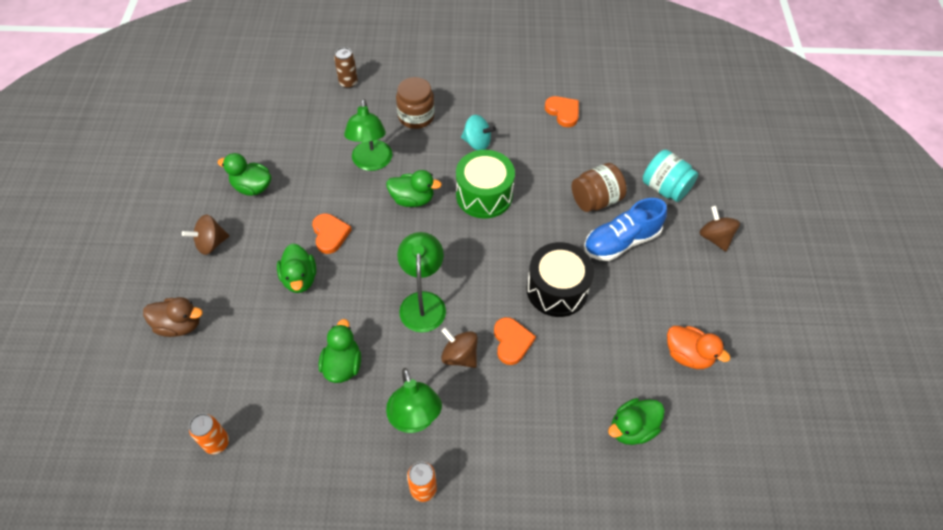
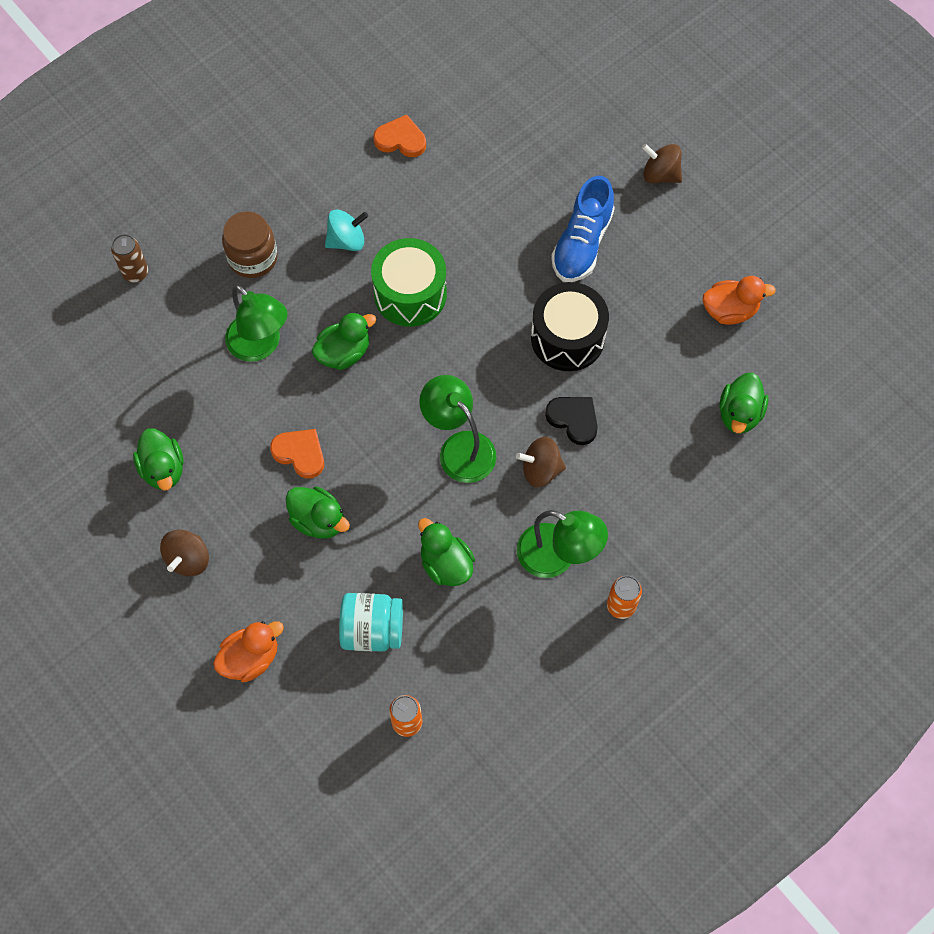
camera: 40 degrees left, 10 degrees up
brown duck [143,297,203,337] -> orange duck [213,621,284,682]
green duck [218,153,271,196] -> green duck turned 90 degrees counterclockwise [133,428,184,490]
orange heart [494,317,536,365] -> black heart [545,397,598,445]
brown jar [572,163,627,212] -> none
turquoise jar [643,150,698,202] -> turquoise jar moved to [339,593,403,652]

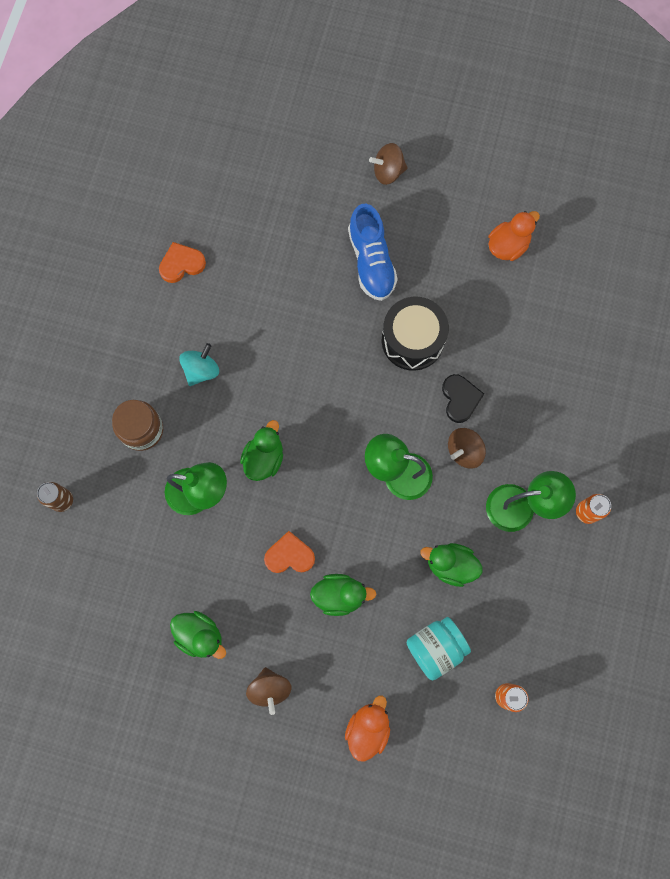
camera: 35 degrees left, 10 degrees up
green drum [371,238,447,327] -> none
black heart [545,397,598,445] -> black heart turned 75 degrees clockwise [442,374,484,423]
green duck [720,373,768,434] -> none

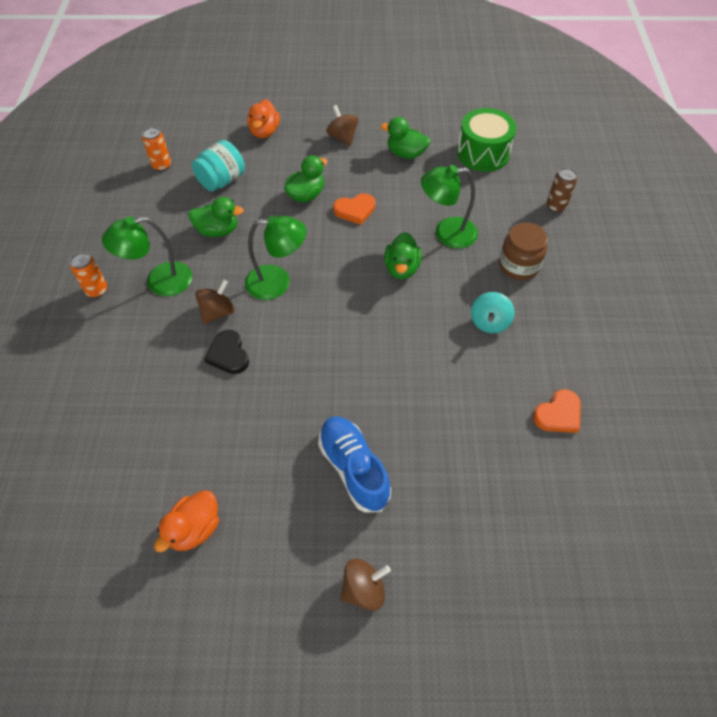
camera: 165 degrees right, 20 degrees down
green duck [310,574,376,616] -> green duck turned 150 degrees clockwise [284,155,327,202]
black drum [382,297,449,371] -> none
none -> green drum [457,108,517,172]

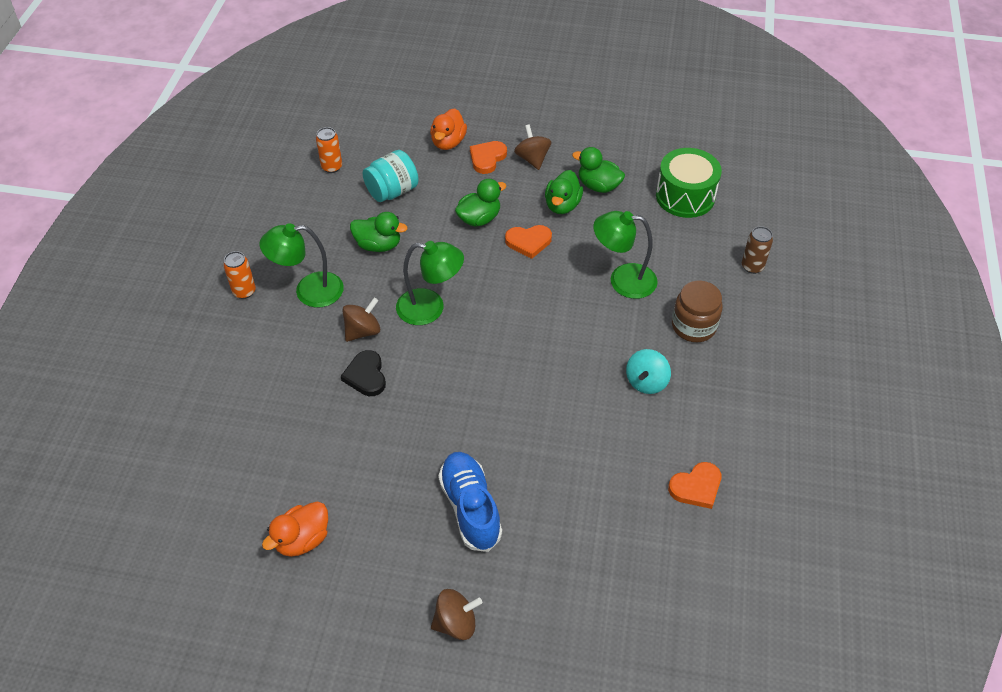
camera: 10 degrees right, 5 degrees down
green duck [384,232,422,279] -> green duck moved to [545,170,583,214]
none -> orange heart [470,141,507,174]

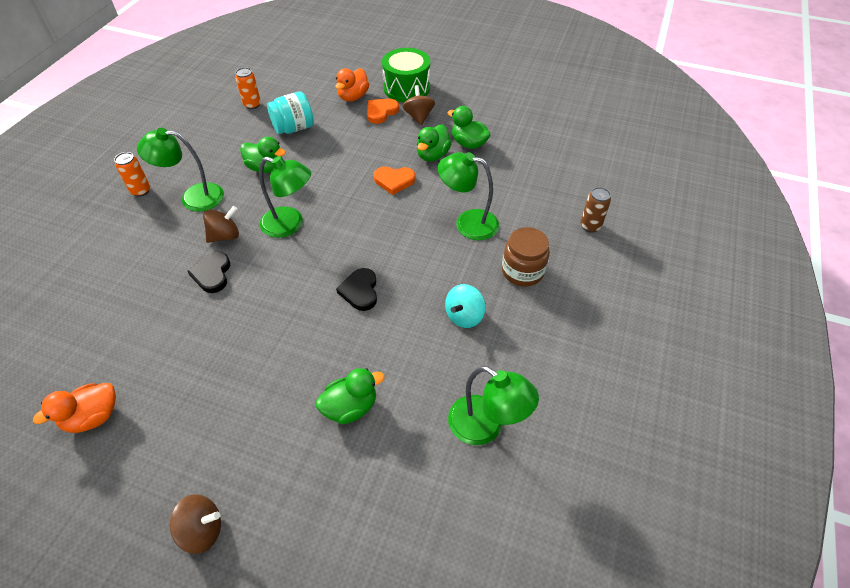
camera: 10 degrees right, 0 degrees up
blue shoe [438,452,502,552] -> none
green duck [455,179,506,227] -> green duck moved to [316,368,385,424]
green drum [656,148,722,218] -> green drum moved to [382,48,430,102]
orange heart [668,462,721,509] -> green lamp [448,366,539,445]
none -> black heart [336,268,377,311]

